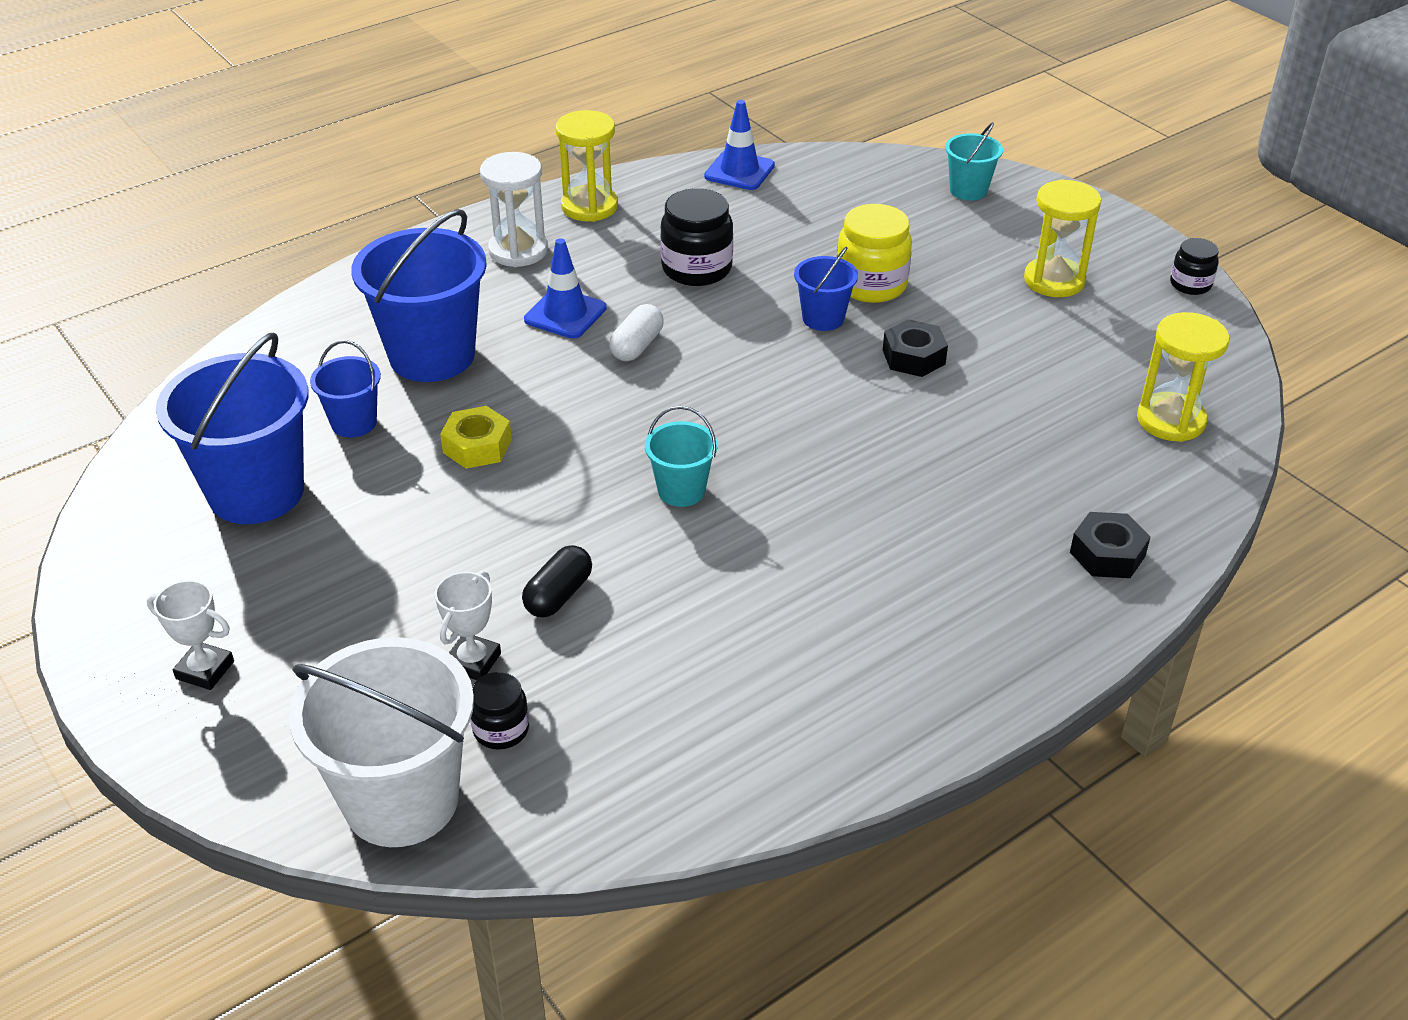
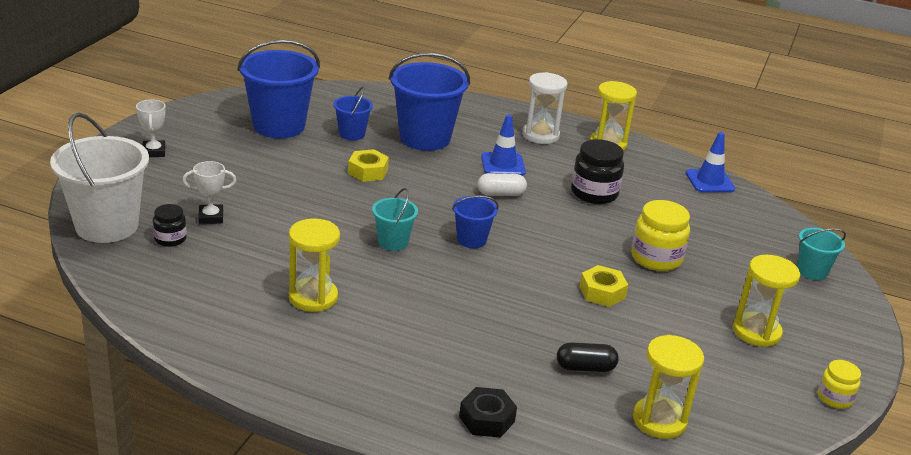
camera: 55 degrees right, 10 degrees down
black capsule [522,545,592,617] -> black capsule moved to [557,342,619,372]
blue bucket [794,247,858,331] -> blue bucket moved to [452,195,499,248]
black nut [883,319,948,377] -> yellow nut [579,265,628,307]
black jar [1170,238,1219,295] -> yellow jar [818,360,861,409]
none -> yellow hourglass [289,219,340,312]

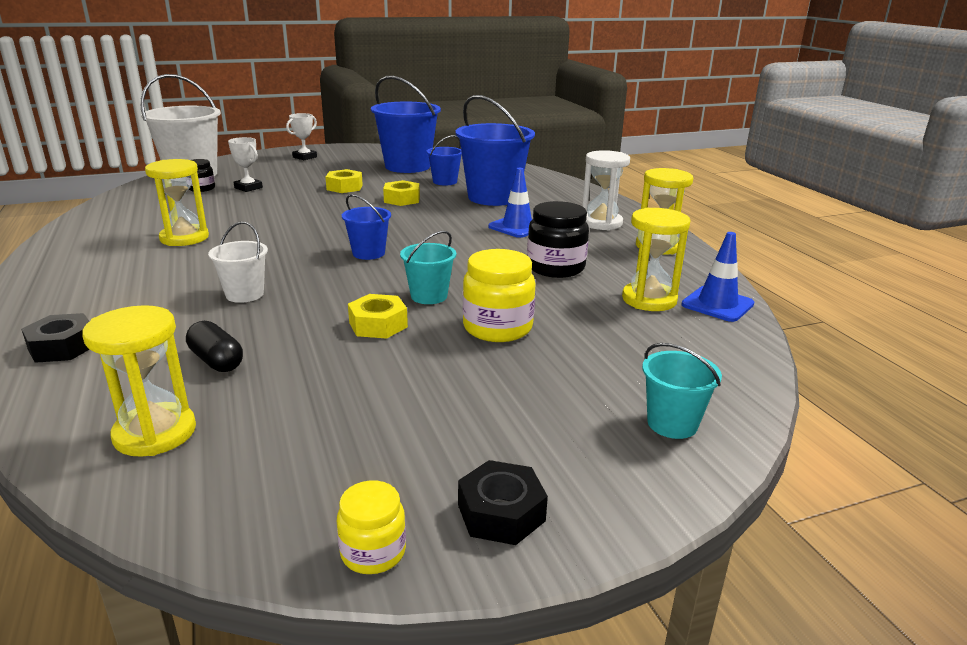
camera: 50 degrees right, 5 degrees down
turquoise bucket [372,188,418,251] -> turquoise bucket moved to [400,231,456,304]
white capsule [478,173,527,196] -> none
yellow hourglass [733,255,800,347] -> yellow hourglass moved to [622,208,690,311]
none -> white bucket [208,221,268,303]
none -> yellow nut [326,169,363,193]
none -> black nut [458,460,548,545]

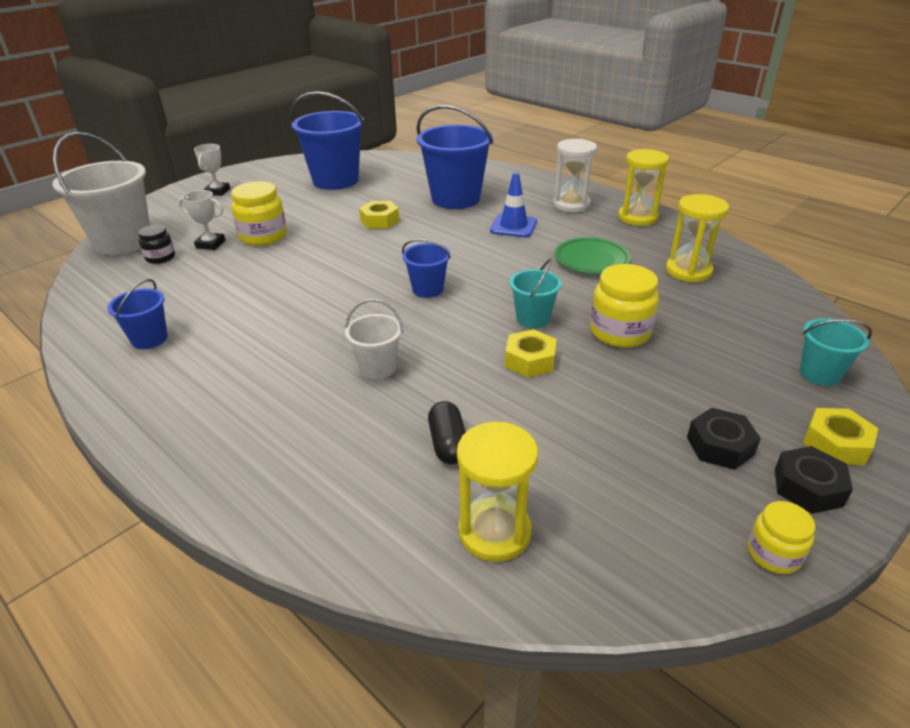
camera: 25 degrees left, 10 degrees up
black nut [21,313,89,363] -> black nut moved to [687,408,761,470]
yellow hourglass [145,159,209,246] -> none
black capsule [186,321,243,372] -> black capsule turned 60 degrees clockwise [428,401,466,464]
yellow nut [326,169,363,193] -> yellow nut moved to [803,408,878,465]
blue bucket [426,135,462,185] -> blue bucket moved to [107,279,168,349]
black jar [527,201,589,278] -> green plate [555,237,631,274]
blue traffic cone [681,232,754,322] -> none
none -> yellow jar [231,181,287,246]

